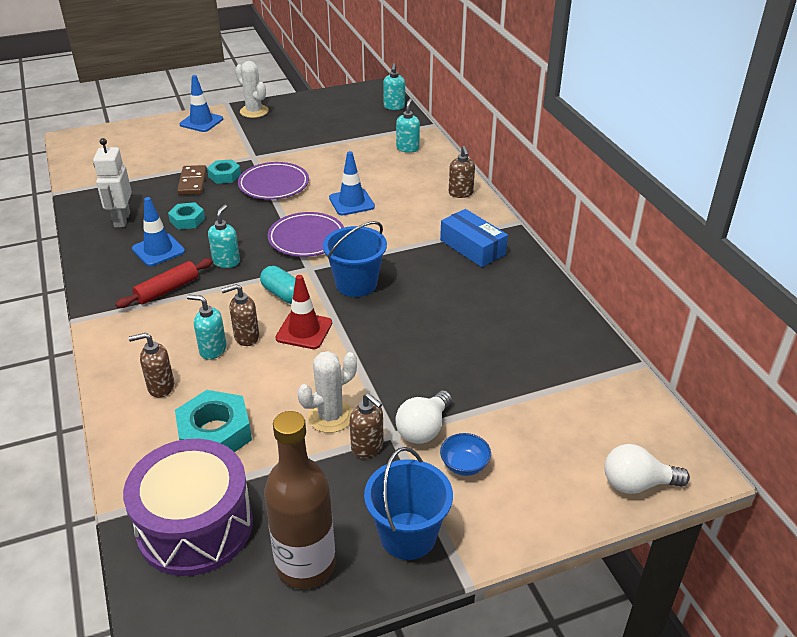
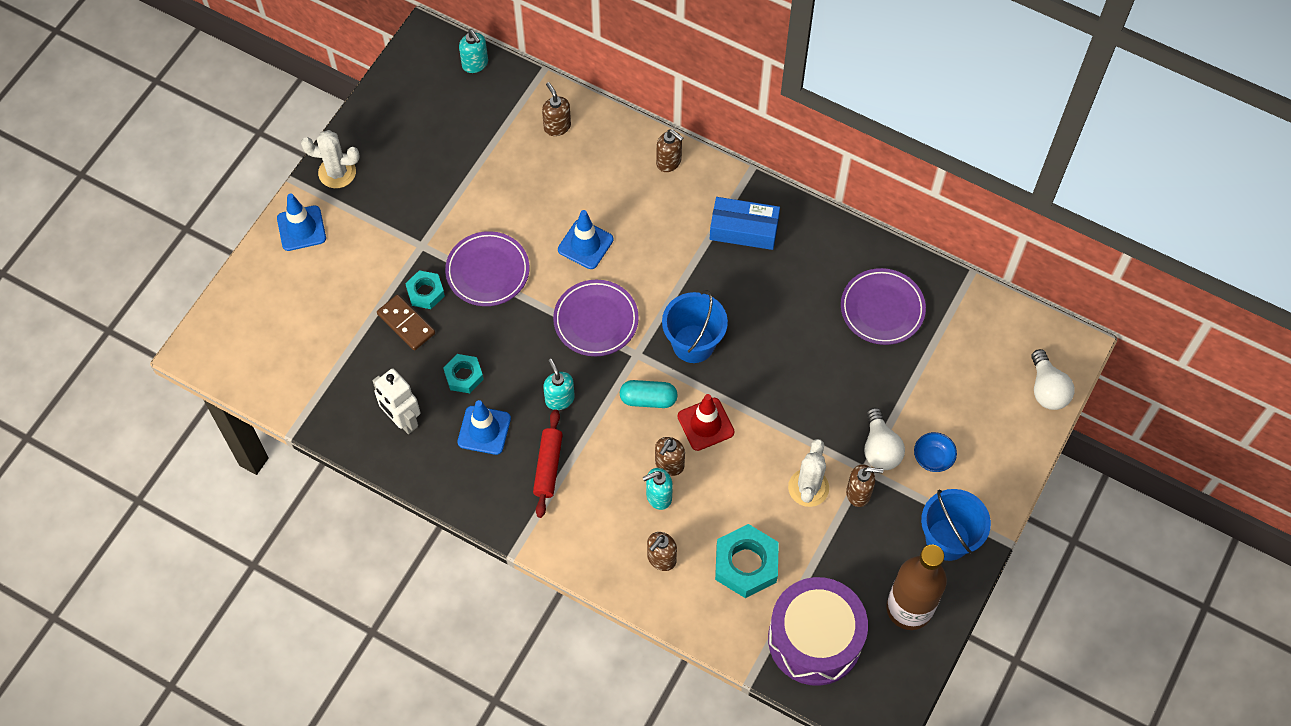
camera: 40 degrees left, 25 degrees up
turquoise soap dispenser [396,98,420,153] -> brown soap dispenser [542,82,571,136]
white light bulb [605,444,690,494] -> white light bulb turned 60 degrees counterclockwise [1031,349,1074,410]
none -> purple plate [841,268,926,345]

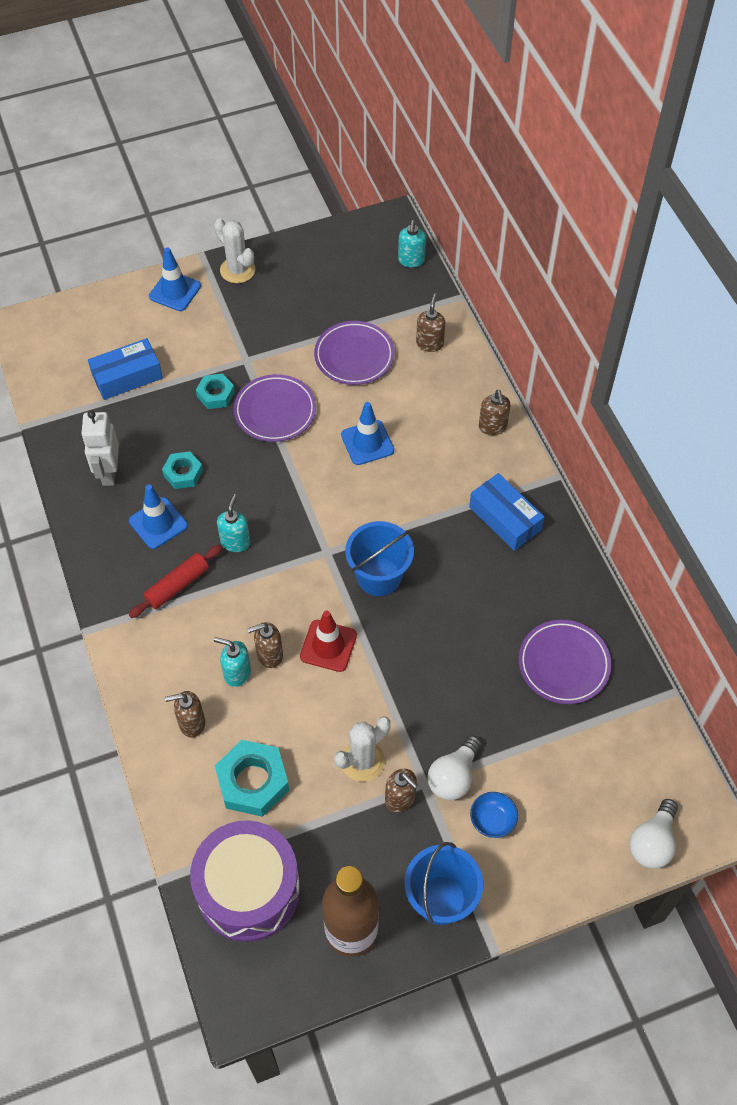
camera: 40 degrees right, 5 degrees down
brown domino [377,295,435,350] -> none
purple plate [553,280,639,356] -> purple plate moved to [314,321,395,385]
turquoise capsule [620,380,678,408] -> none
none -> blue box [88,338,163,400]

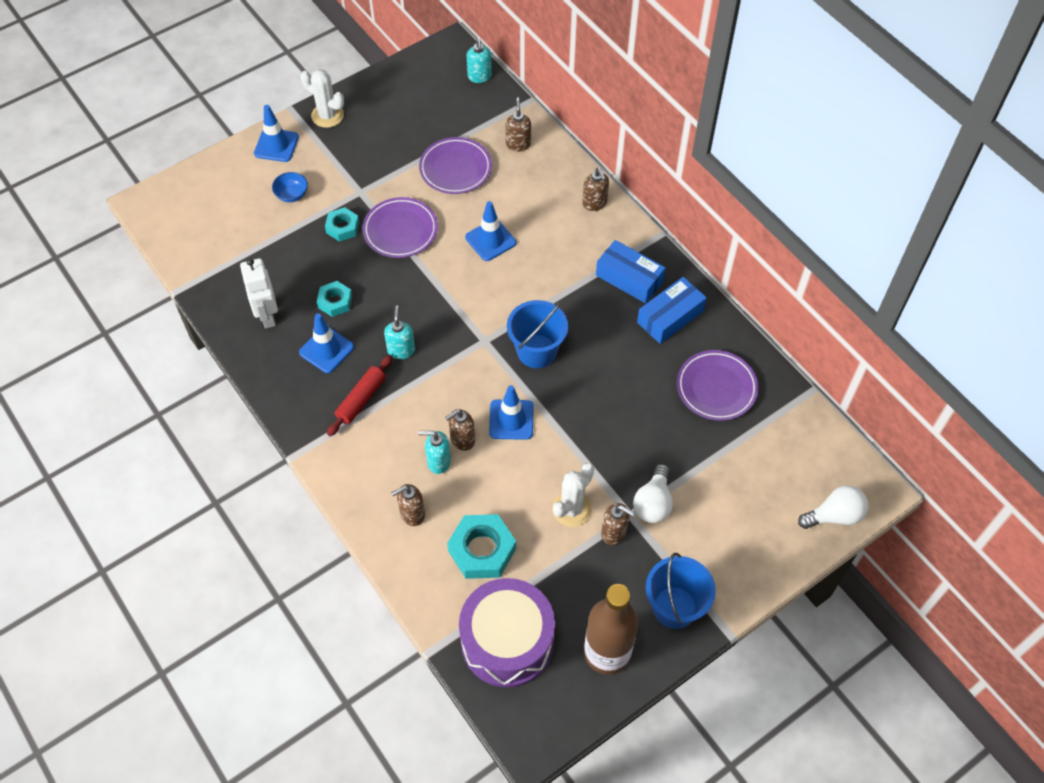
camera: 15 degrees left, 0 degrees up
blue box [88,338,163,400] -> blue box moved to [637,277,707,344]
red traffic cone [300,611,357,672] -> blue traffic cone [489,385,534,440]
blue bowl [470,792,518,838] -> blue bowl moved to [272,172,308,202]
white light bulb [629,799,678,869] -> white light bulb turned 120 degrees counterclockwise [798,485,868,529]

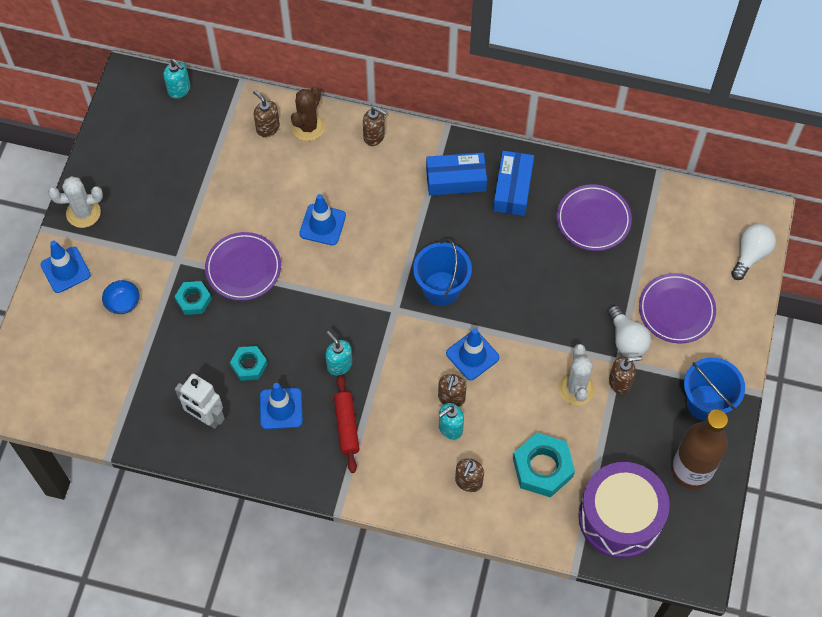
camera: 40 degrees left, 5 degrees up
purple plate [419,137,492,194] -> purple plate moved to [639,273,716,343]
none -> brown cactus [291,87,325,141]

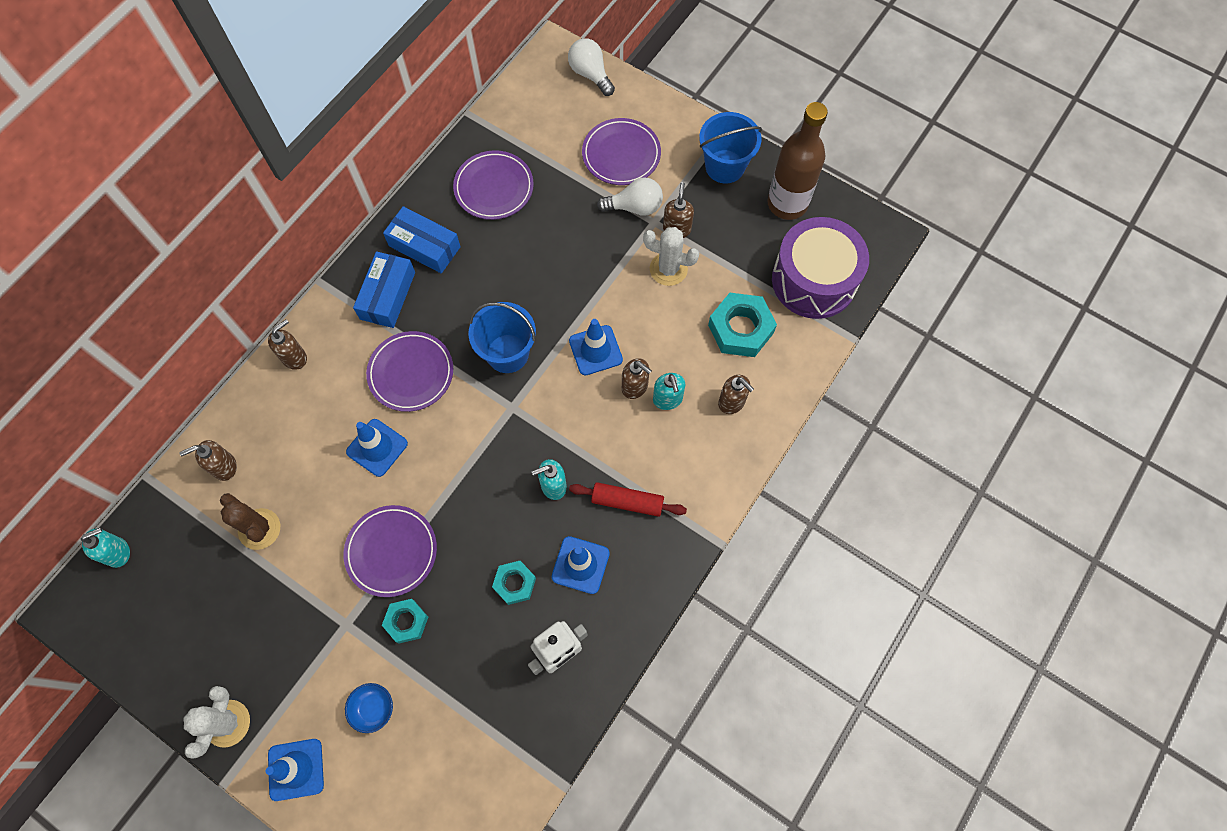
camera: 70 degrees left, 5 degrees up
brown cactus [291,87,325,141] -> brown cactus moved to [220,493,280,550]
none -> purple plate [366,331,453,412]

